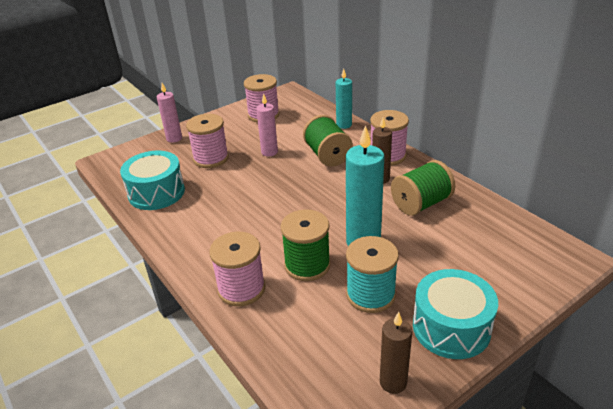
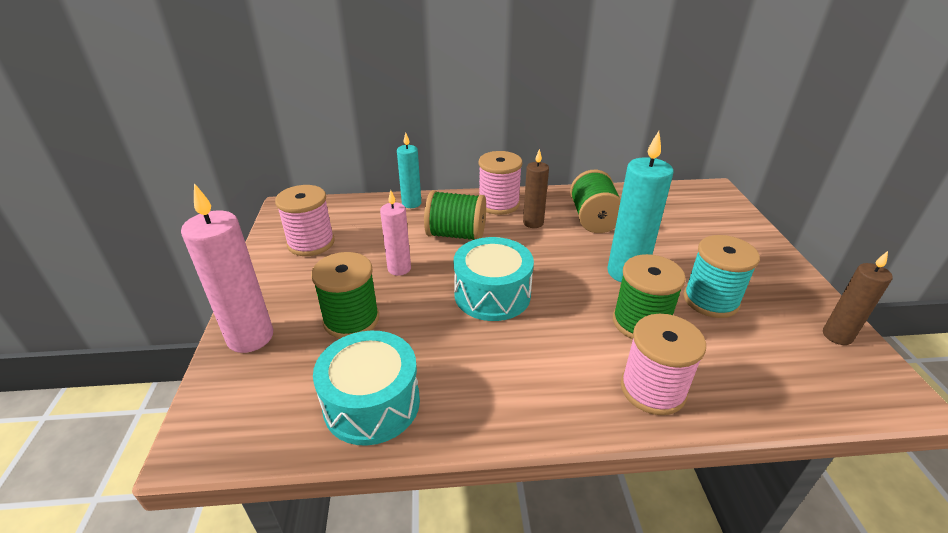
camera: 60 degrees left, 0 degrees up
pink candle [157,83,182,143] -> pink candle [181,183,273,353], size x1.64
pink spool [186,114,229,168] -> green spool [311,252,379,338]
turquoise drum [413,269,498,359] -> turquoise drum moved to [454,237,534,321]

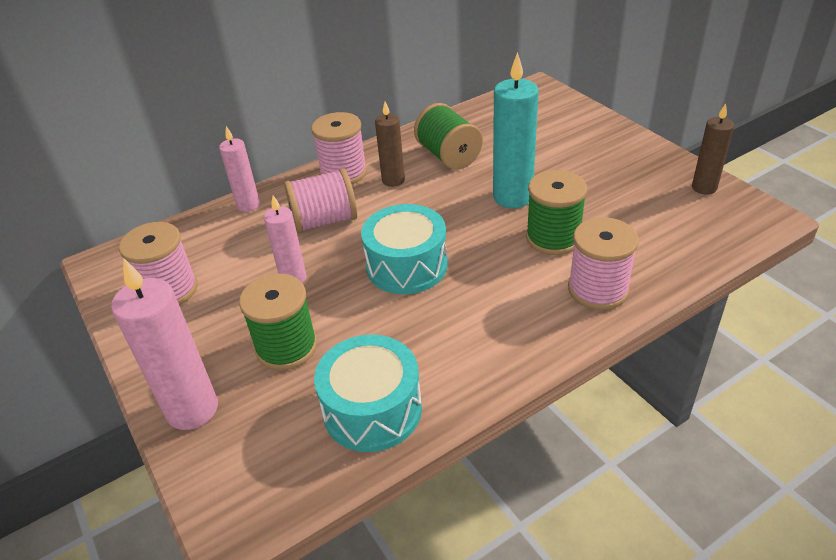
camera: 25 degrees left, 5 degrees up
turquoise candle [397,133,421,208] -> pink candle [219,126,260,212]
green spool [424,190,486,240] -> pink spool [284,168,357,233]
turquoise spool [683,235,760,318] -> none

